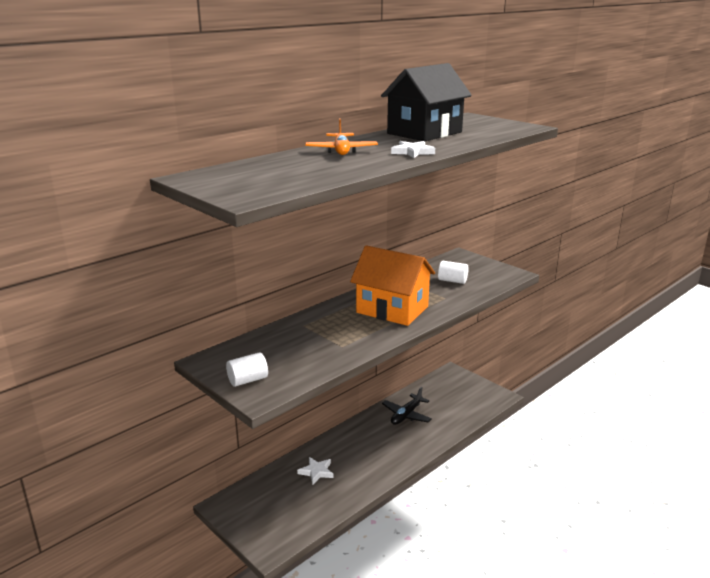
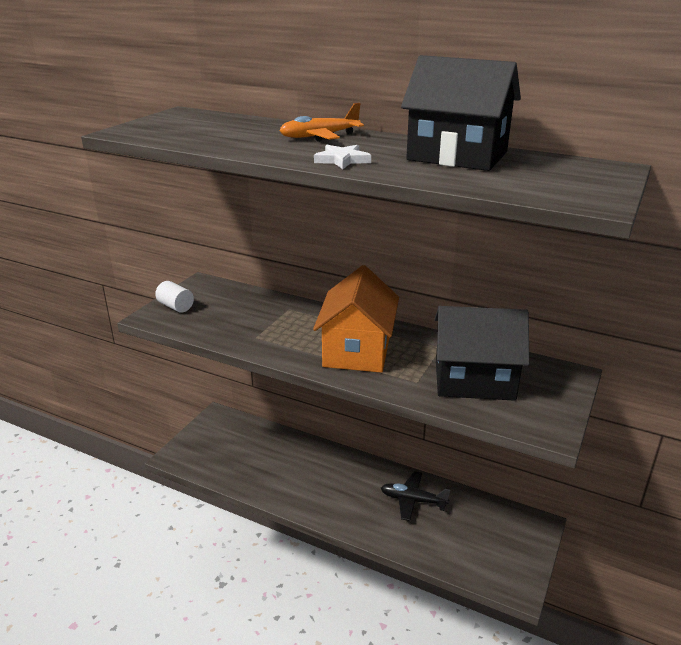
camera: 70 degrees right, 5 degrees up
white star [297,457,334,485] -> none
white cylinder [438,261,469,284] -> black house [434,306,529,401]

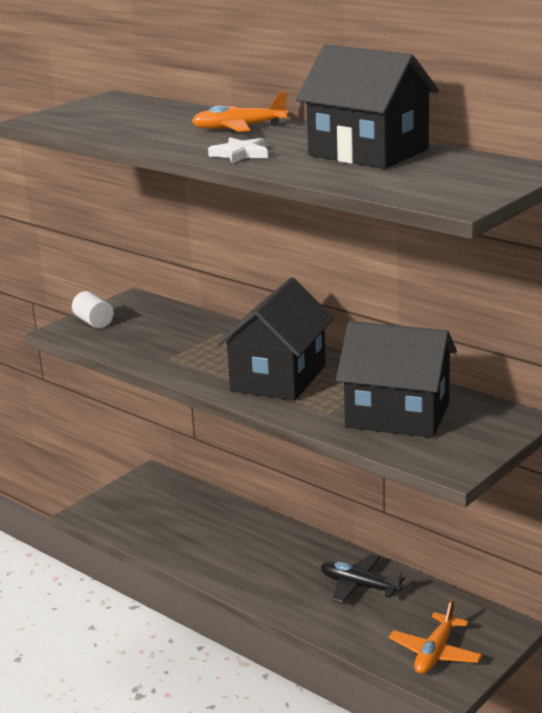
camera: 15 degrees right, 5 degrees down
orange house [313,265,399,373] -> black house [217,277,334,401]
none -> orange plane [389,599,482,674]

